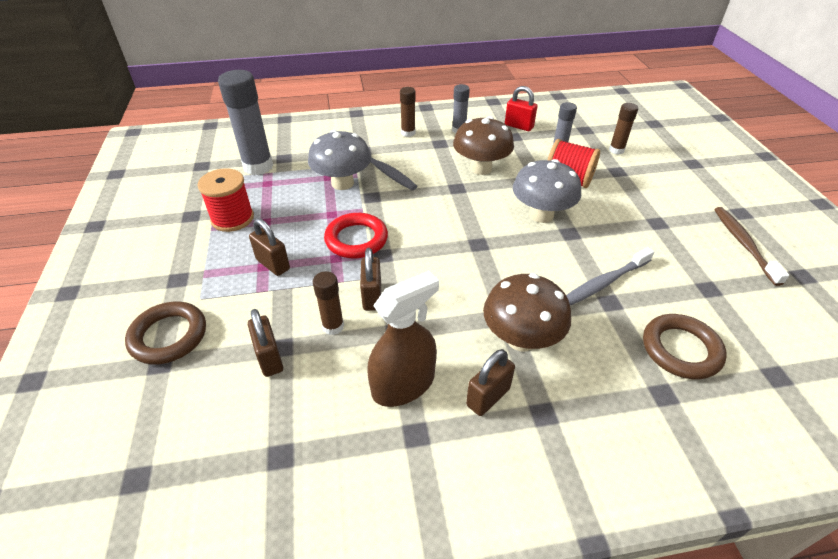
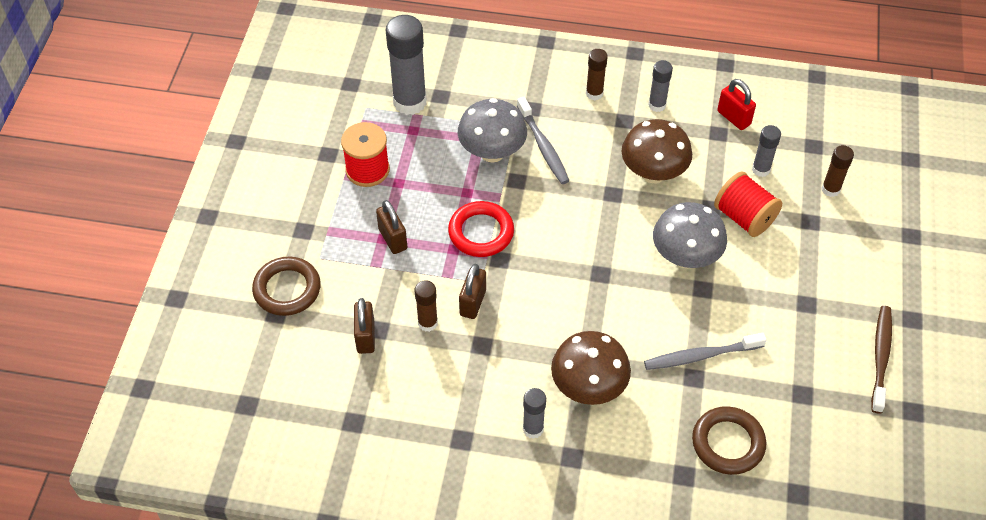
camera: 20 degrees right, 10 degrees up
brown spray bottle [367,271,439,407] -> none
brown padlock [466,349,515,416] -> grey glue stick [523,388,546,439]

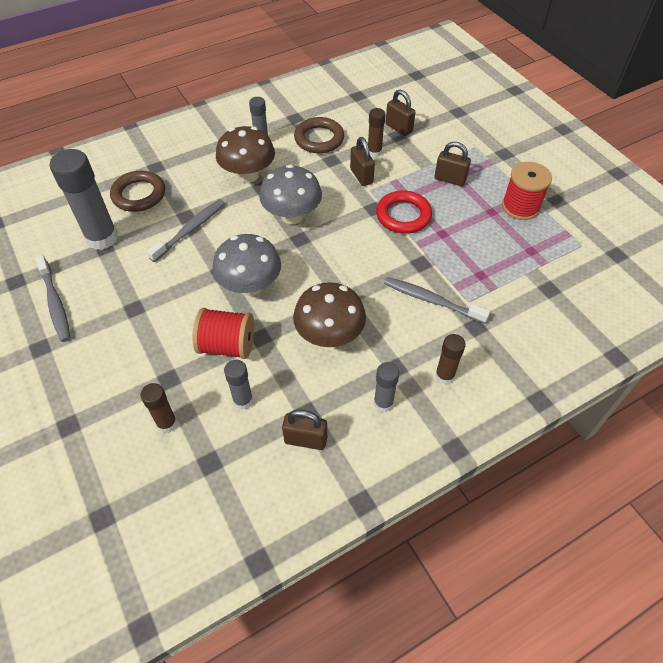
camera: 140 degrees right, 0 degrees up
brown ring [252,257,321,316] -> brown ring moved to [294,117,344,153]
grey glue stick [386,15,426,115] -> grey glue stick moved to [50,149,118,250]
grey mushroom [458,98,527,163] -> grey mushroom moved to [259,165,322,224]
red padlock [717,79,756,130] -> brown padlock [282,410,327,450]
brown toothbrush [871,306,892,413] -> grey toothbrush [36,255,70,342]

